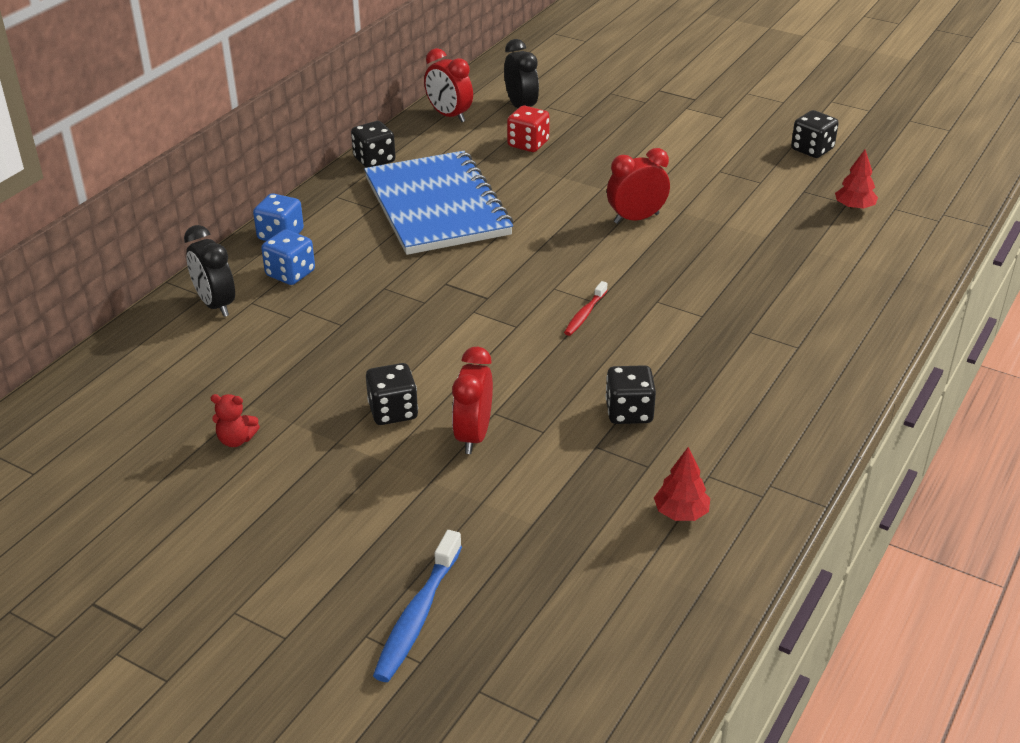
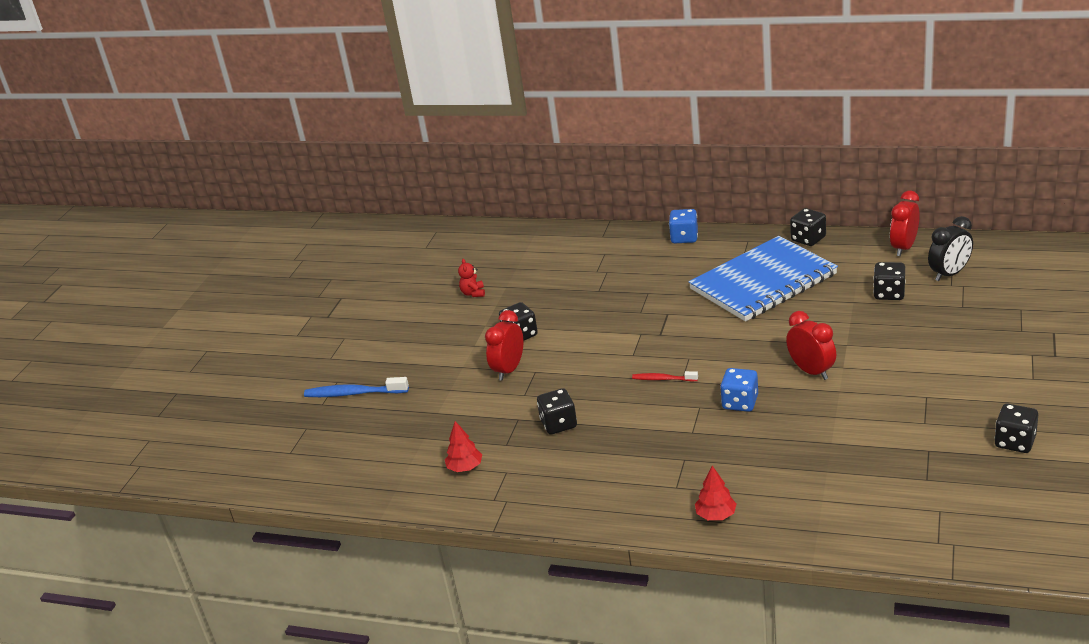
camera: 80 degrees right, 5 degrees down
black clock [184,225,235,317] -> none
blue dice [261,229,315,285] -> blue dice moved to [720,368,758,412]
red clock [452,347,493,454] -> red clock turned 60 degrees counterclockwise [485,310,523,381]
red dice [507,106,550,152] -> black dice [873,262,906,300]
red tree [835,149,878,210] -> red tree moved to [695,466,737,520]

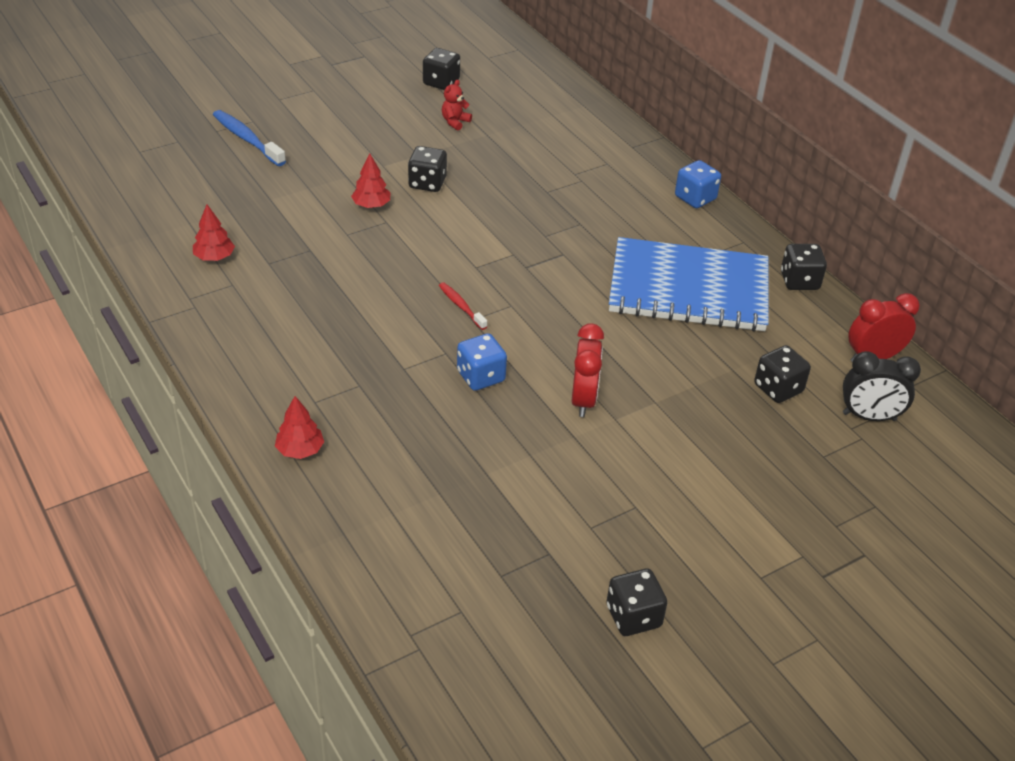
camera: 35 degrees right, 10 degrees up
red clock [485,310,523,381] -> red tree [351,154,390,208]
black dice [537,388,577,435] -> black dice moved to [423,48,460,90]

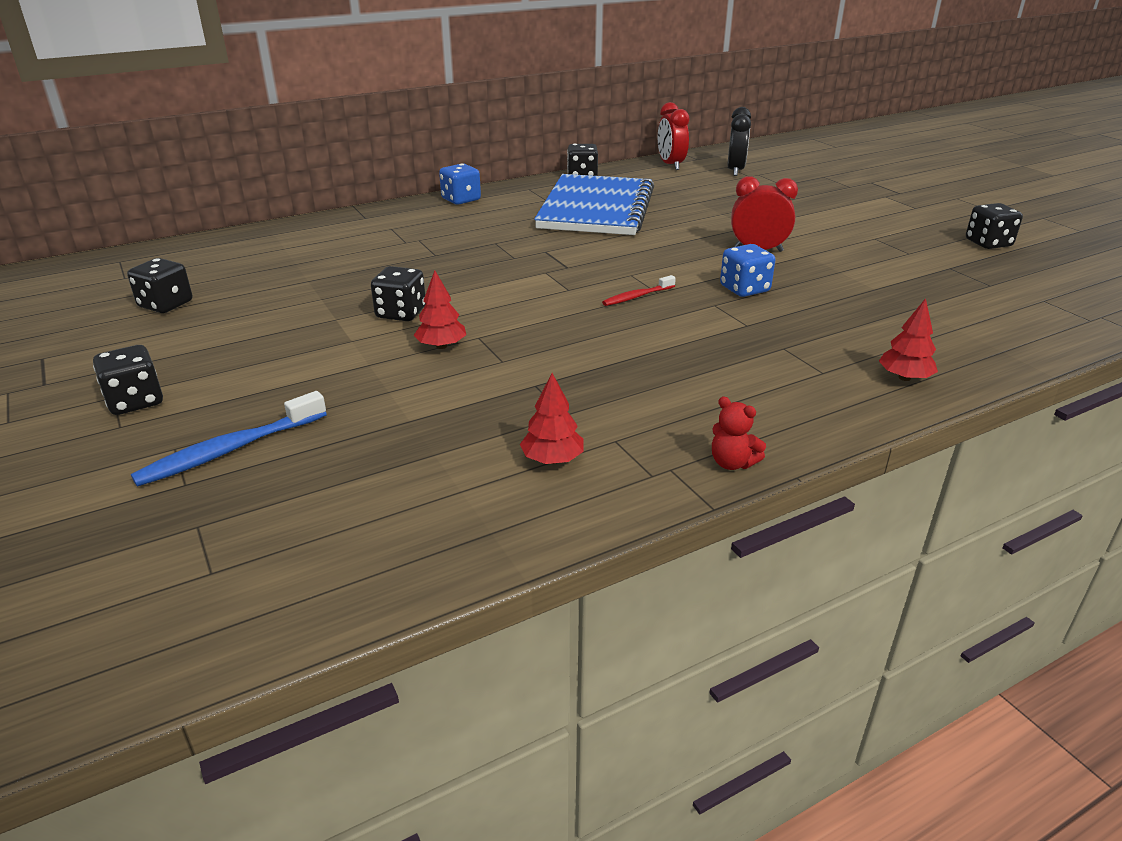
camera: 85 degrees left, 10 degrees down
red teddy bear [442,80,472,130] -> red teddy bear moved to [712,397,766,470]
black dice [754,345,811,403] -> black dice moved to [93,345,163,415]

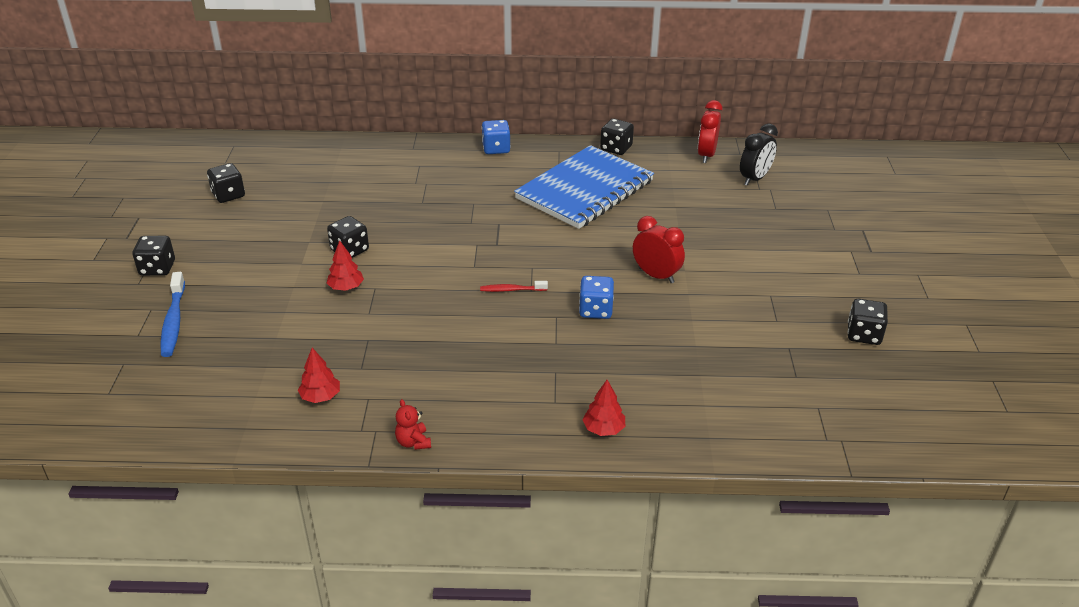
camera: 30 degrees right, 5 degrees up
blue toothbrush [131,391,327,487] -> blue toothbrush turned 90 degrees counterclockwise [160,272,185,357]

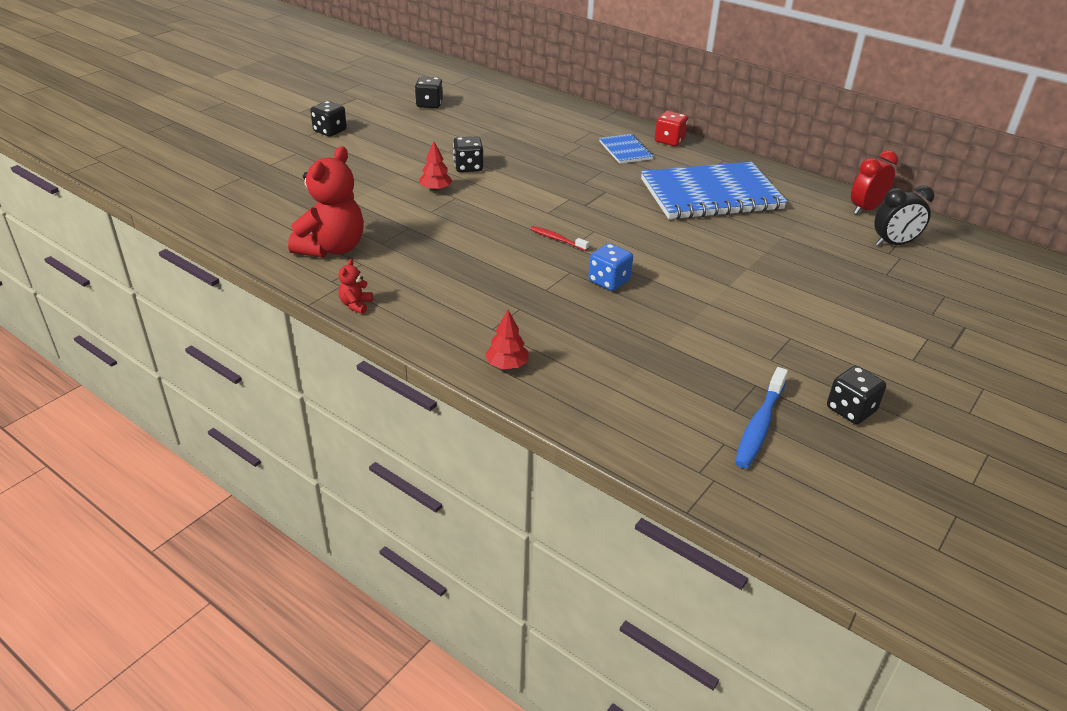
camera: 35 degrees right, 0 degrees up
blue toothbrush [160,272,185,357] -> blue toothbrush moved to [735,367,788,468]
red tree [298,348,340,403] -> red teddy bear [288,146,364,258]
blue dice [482,120,511,154] -> red dice [655,111,688,146]
black dice [600,119,634,155] -> none
red clock [633,216,685,283] -> none
none -> blue notebook [599,134,653,164]

